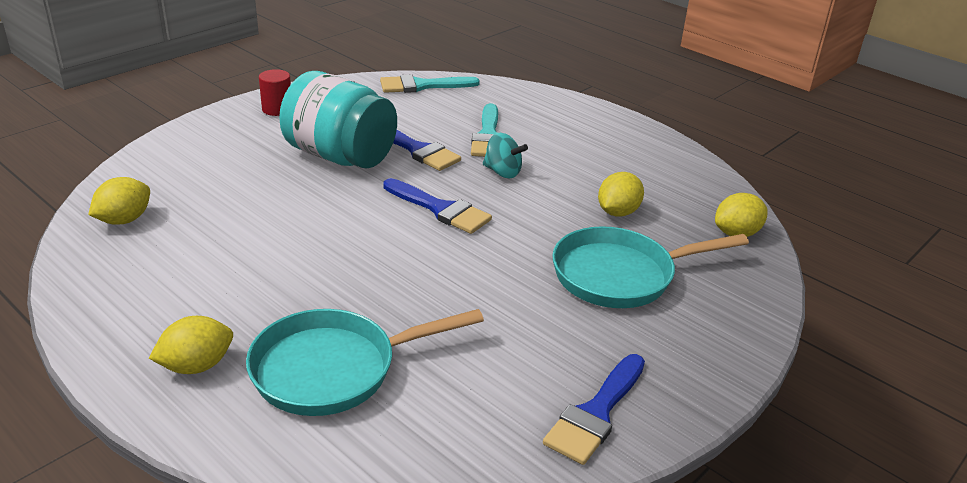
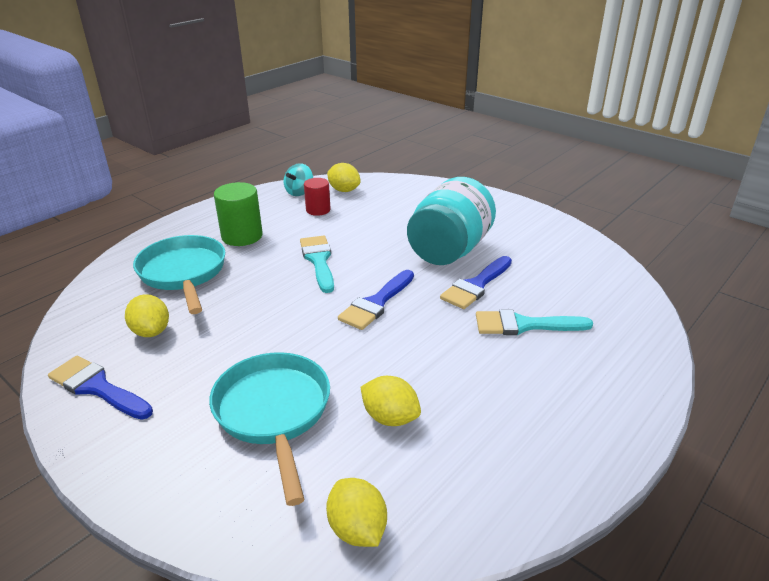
camera: 90 degrees right, 0 degrees up
yellow lemon [149,316,233,374] -> yellow lemon moved to [125,294,169,337]
red cylinder [259,69,291,116] -> red cylinder moved to [304,178,331,216]
turquoise brush [380,75,480,93] -> turquoise brush moved to [300,236,334,293]
turquoise spinning top [483,133,528,178] -> turquoise spinning top moved to [284,163,313,196]
none -> green cylinder [214,182,263,246]

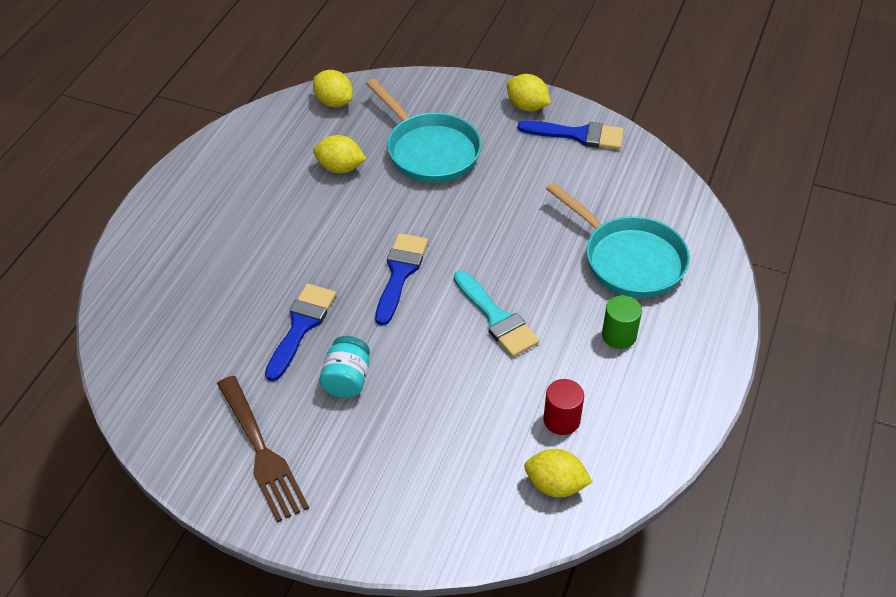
camera: 160 degrees right, 15 degrees up
yellow lemon [125,294,169,337] -> yellow lemon moved to [507,74,551,111]
green cylinder [214,182,263,246] -> green cylinder [602,295,642,349], size x0.65
turquoise spinning top [284,163,313,196] -> none
turquoise jar [407,177,496,265] -> turquoise jar [319,336,370,398], size x0.49
turquoise brush [476,310,593,335] -> none
none -> brown fork [217,376,309,523]

